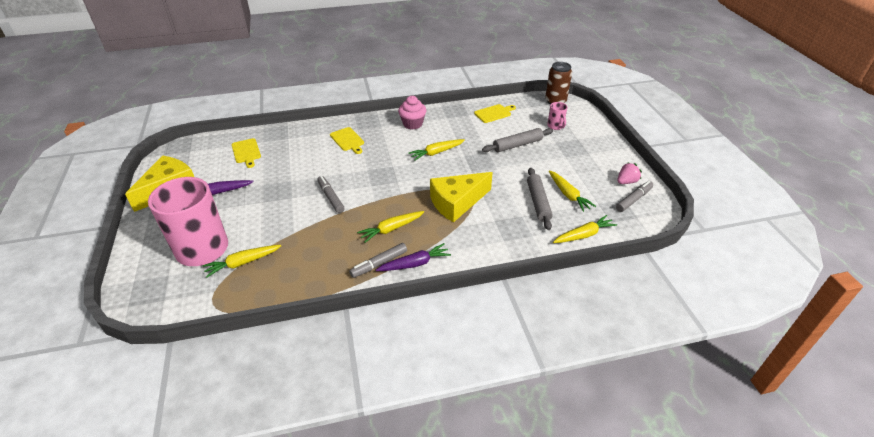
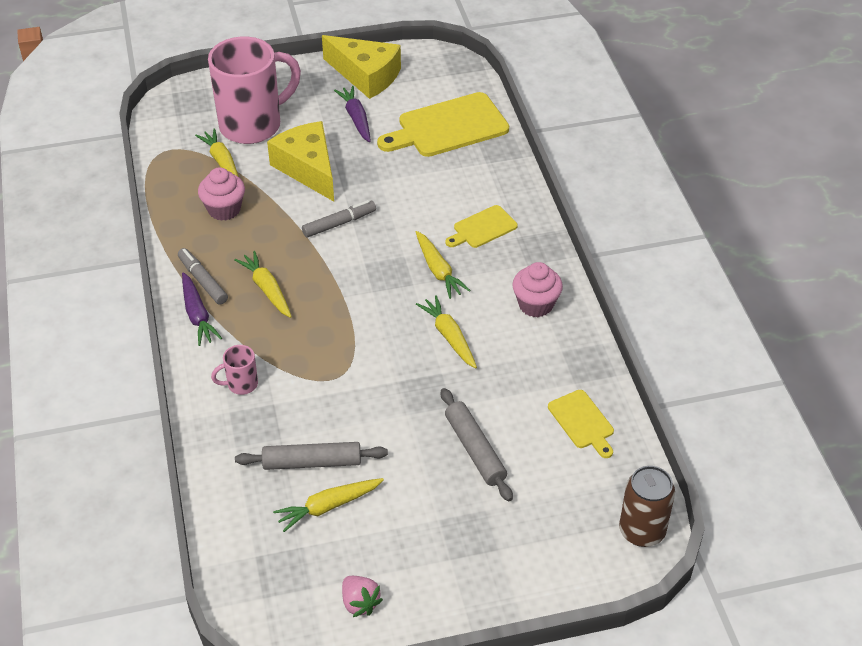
camera: 90 degrees right, 5 degrees up
yellow cutting board [232,138,261,168] -> yellow cutting board [377,92,509,157], size x1.87
yellow cheese [430,172,493,223] -> yellow cheese moved to [267,121,334,201]
pink mug [547,102,567,130] -> pink mug moved to [211,345,258,395]
yellow carrot [553,215,617,243] -> yellow carrot moved to [416,231,471,299]
grey marker [616,181,653,212] -> none
none -> pink cupcake [198,167,245,221]

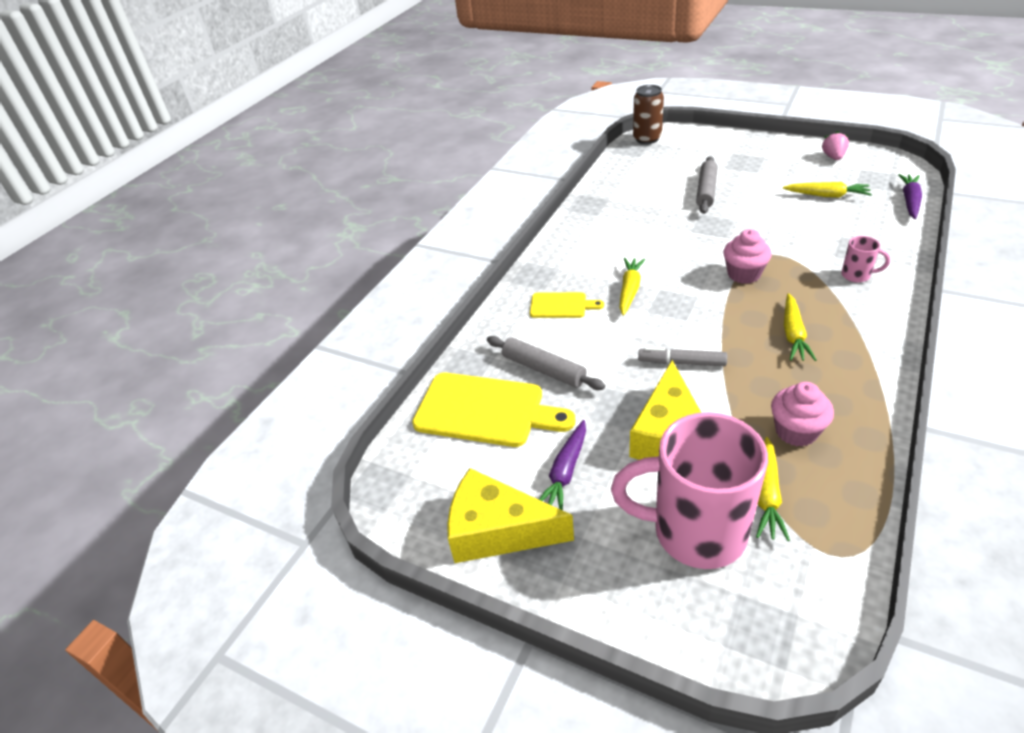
camera: 135 degrees left, 5 degrees down
grey marker [178,248,228,305] -> none
purple carrot [182,272,222,346] -> purple carrot moved to [898,174,922,219]
grey rolling pin [235,442,388,470] -> grey rolling pin moved to [487,336,605,390]
yellow cheese [322,35,401,99] -> yellow cheese turned 60 degrees counterclockwise [447,468,574,563]
yellow carrot [416,295,477,368] -> none
pink cupcake [512,262,563,317] -> pink cupcake moved to [724,229,772,284]
yellow cutting board [548,390,614,458] -> none

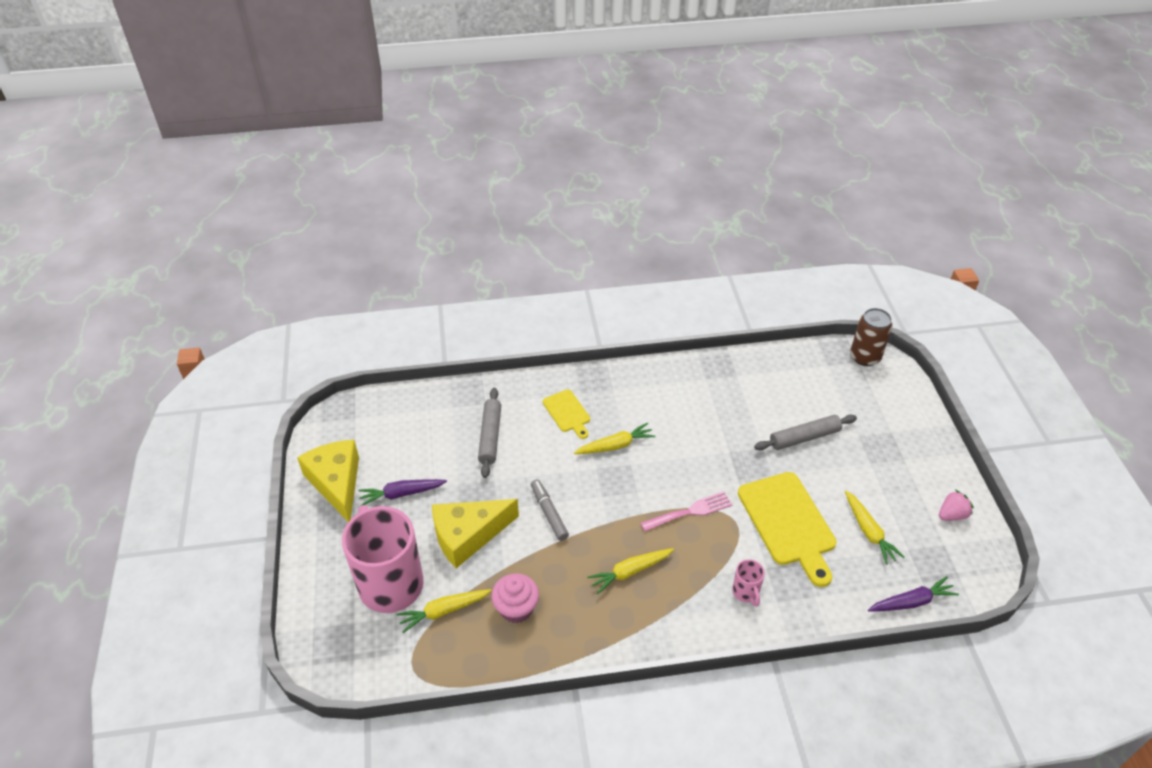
camera: 50 degrees right, 5 degrees up
yellow cutting board [412,373,575,447] -> yellow cutting board moved to [738,472,836,587]
pink cupcake [724,229,772,284] -> pink fork [640,492,732,531]

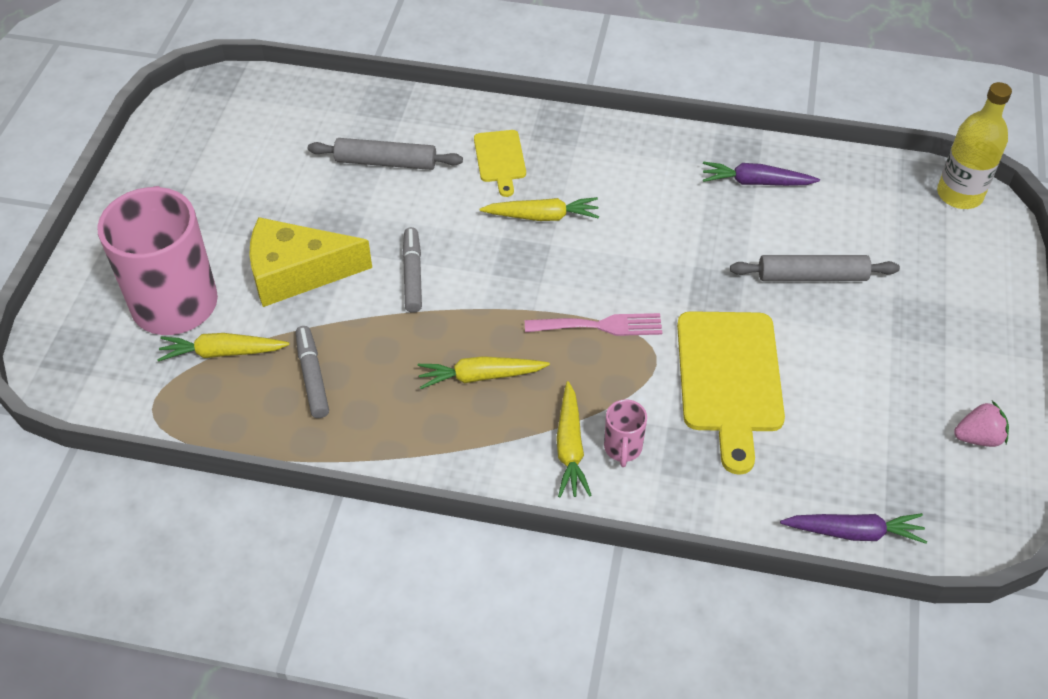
camera: 20 degrees right, 5 degrees up
yellow cheese [297,440,359,522] -> none
purple carrot [358,479,447,506] -> purple carrot moved to [703,162,820,186]
grey rolling pin [478,388,501,478] -> grey rolling pin turned 75 degrees clockwise [308,138,463,170]
pink cupcake [491,574,539,623] -> grey marker [296,326,329,418]
yellow carrot [845,491,904,565] -> yellow carrot moved to [556,381,592,497]
brown can [850,308,892,366] -> yellow bottle [937,82,1012,209]

